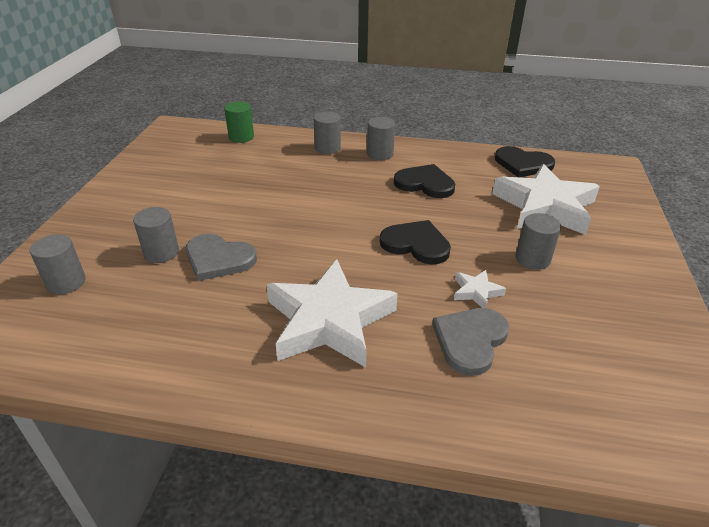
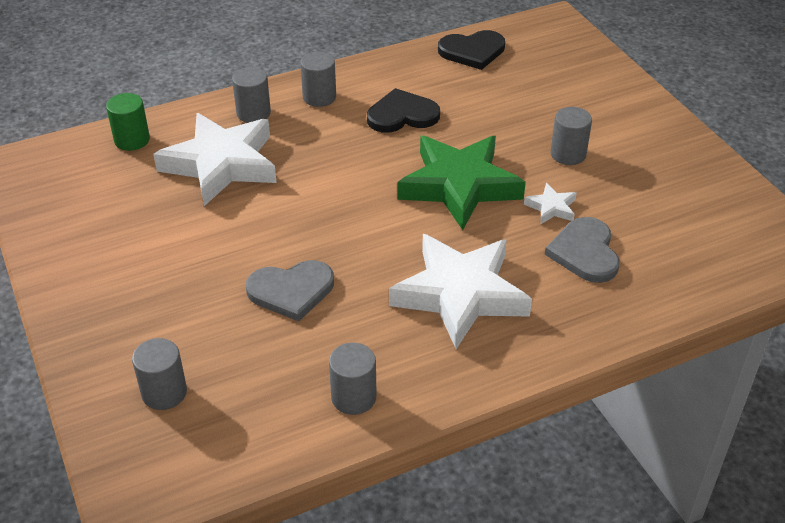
camera: 35 degrees left, 5 degrees up
grey cylinder [133,207,179,263] -> grey cylinder moved to [329,343,377,415]
black heart [380,220,451,264] -> green star [397,136,526,230]
white star [492,164,600,235] -> white star moved to [153,113,277,206]

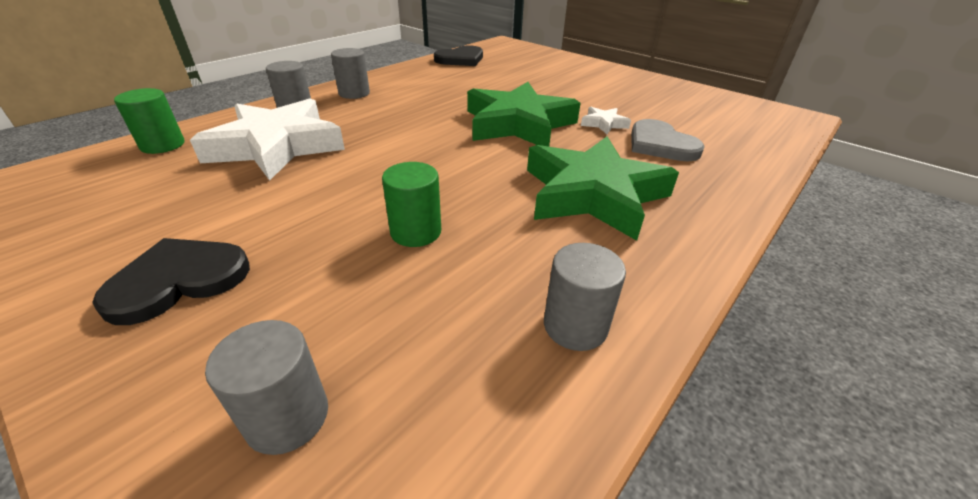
camera: 25 degrees left, 5 degrees down
grey heart [246,260,334,322] -> green cylinder [382,162,441,247]
black heart [367,88,440,133] -> black heart moved to [92,238,250,325]
white star [389,234,532,349] -> green star [527,136,679,241]
grey cylinder [550,107,592,165] -> none

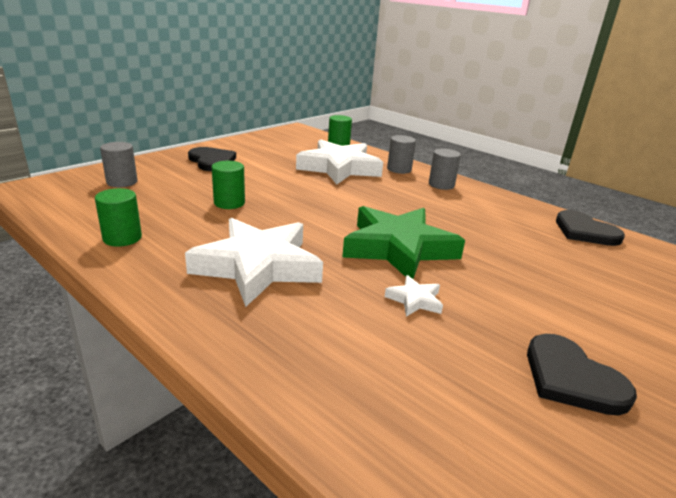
camera: 90 degrees right, 10 degrees down
green star [527,136,679,241] -> white star [185,218,323,307]
grey cylinder [544,243,626,351] -> green cylinder [95,188,142,247]
grey heart [631,119,705,161] -> none
none -> black heart [527,334,637,415]

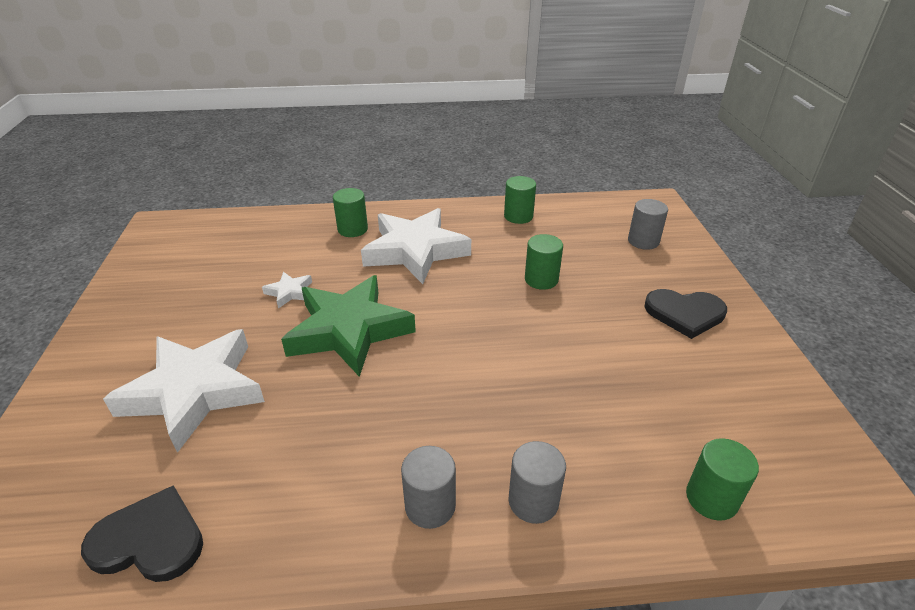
camera: 135 degrees right, 10 degrees up
white star [296,139,383,185] -> white star moved to [103,329,265,453]
black heart [527,334,637,415] -> none
none -> green cylinder [333,188,368,237]

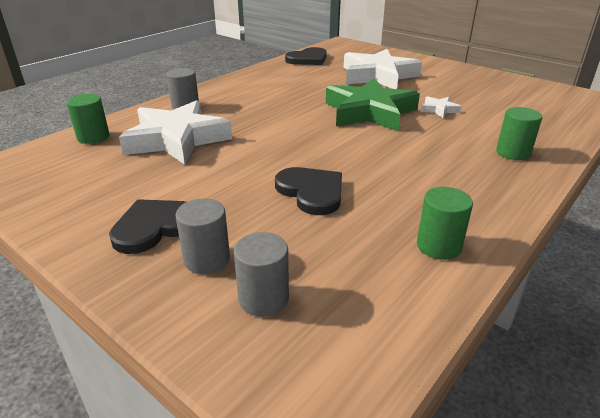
camera: 135 degrees right, 5 degrees down
white star [361,208,471,284] -> white star moved to [119,100,232,165]
grey cylinder [401,446,456,529] -> grey cylinder moved to [176,198,230,274]
green cylinder [525,234,563,290] -> black heart [275,167,342,215]

